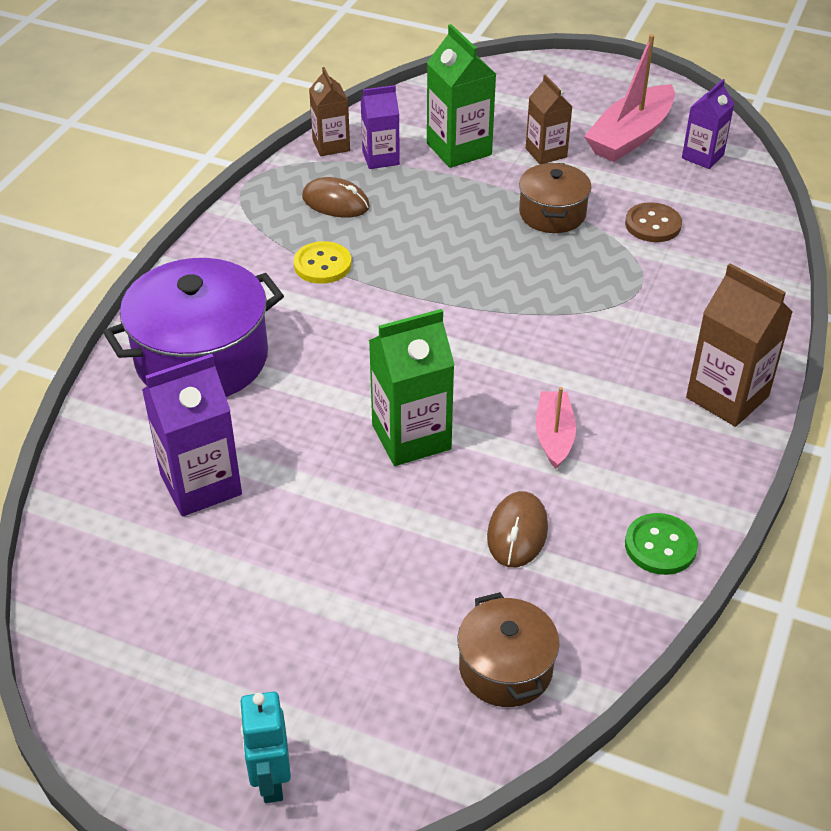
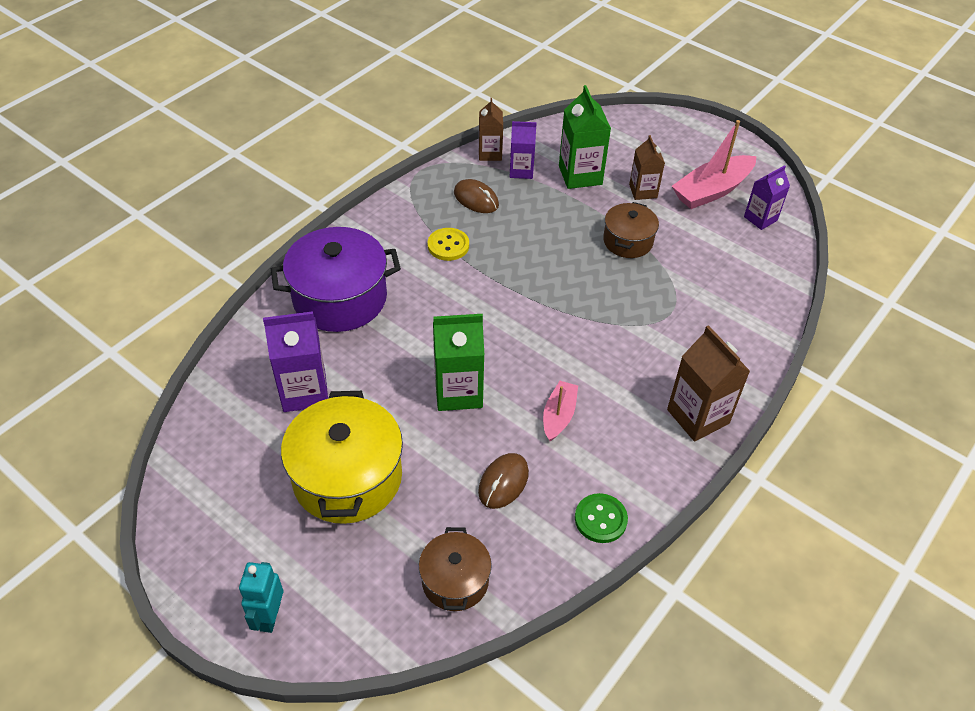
camera: 15 degrees right, 5 degrees up
brown button [625,202,682,242] -> none
none -> yellow pot [281,391,403,524]

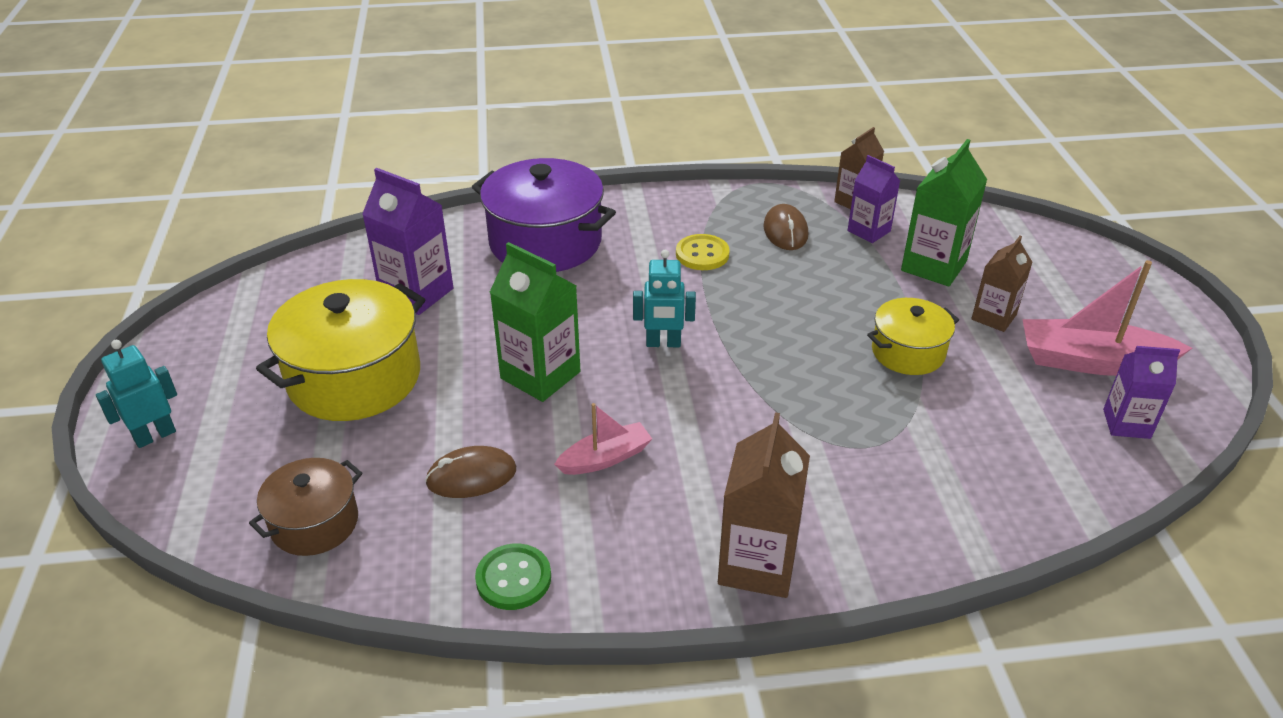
camera: 45 degrees right, 10 degrees down
brown pot [603,202,659,258] -> yellow pot [867,298,959,375]
none -> turquoise robot [633,250,696,347]

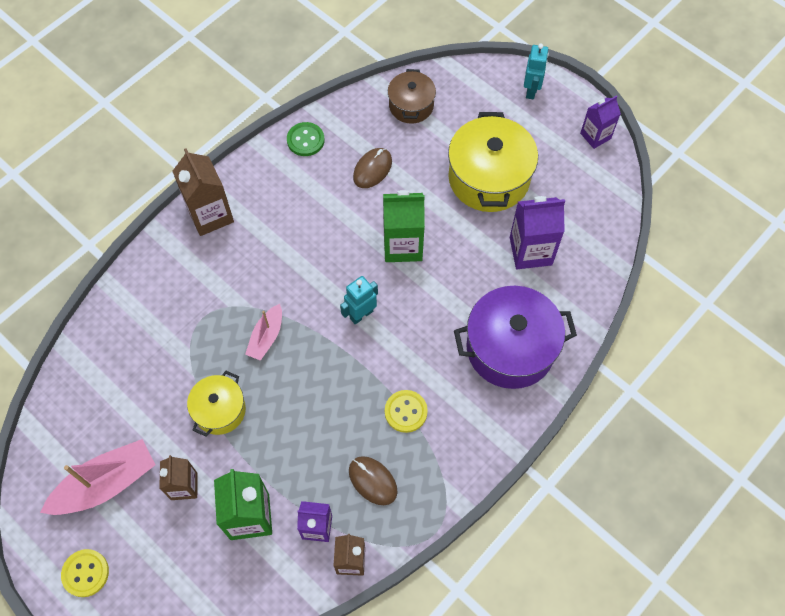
camera: 140 degrees right, 25 degrees up
pink boat [554,403,652,475] -> pink boat moved to [245,304,282,361]
purple carton [1103,346,1180,439] -> purple carton moved to [580,95,621,149]
none -> yellow button [61,549,109,597]

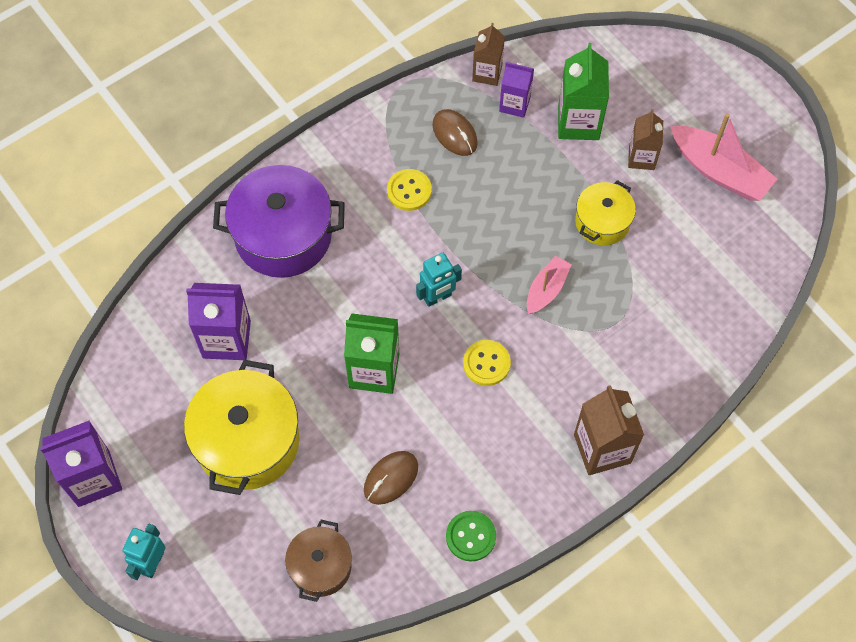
camera: 170 degrees left, 0 degrees up
pink boat [40,439,156,515] -> pink boat turned 120 degrees counterclockwise [670,113,777,201]
yellow button [61,549,109,597] -> yellow button moved to [463,340,511,386]
purple carton [580,95,621,149] -> purple carton [40,420,122,507], size x1.57

